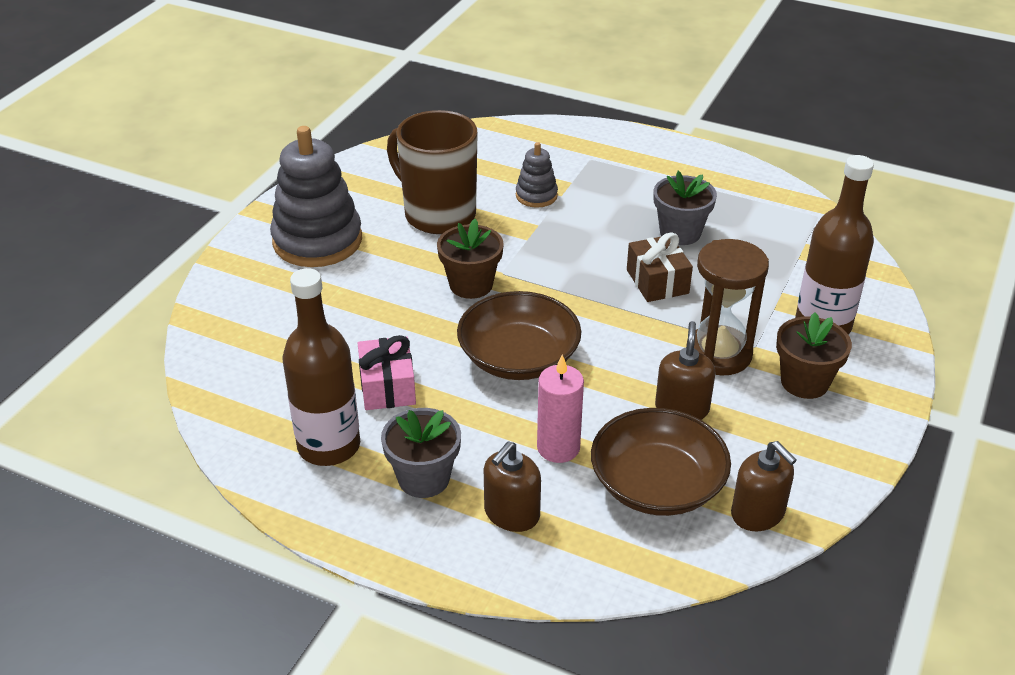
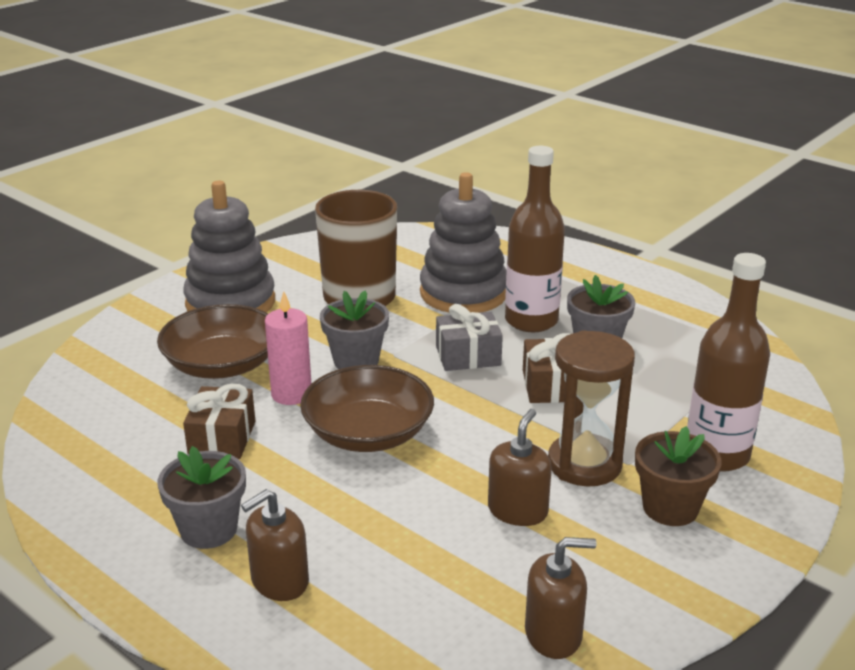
camera: 15 degrees right, 10 degrees down
brown bottle [282,268,360,466] -> brown bottle moved to [505,146,565,332]
pink gift [358,335,416,410] -> brown gift [183,383,255,459]
brown flower pot [437,219,504,299] -> grey flower pot [320,290,389,369]
grey stacking toy [516,142,558,208] -> grey stacking toy [420,172,507,313], size x2.02
pink candle [537,355,584,463] -> pink candle moved to [265,291,311,405]
brown bowl [591,408,731,516] -> brown bowl moved to [157,304,268,379]
brown soap dispenser [731,441,797,531] -> brown soap dispenser turned 75 degrees counterclockwise [525,537,597,659]
none -> grey gift [436,304,503,371]

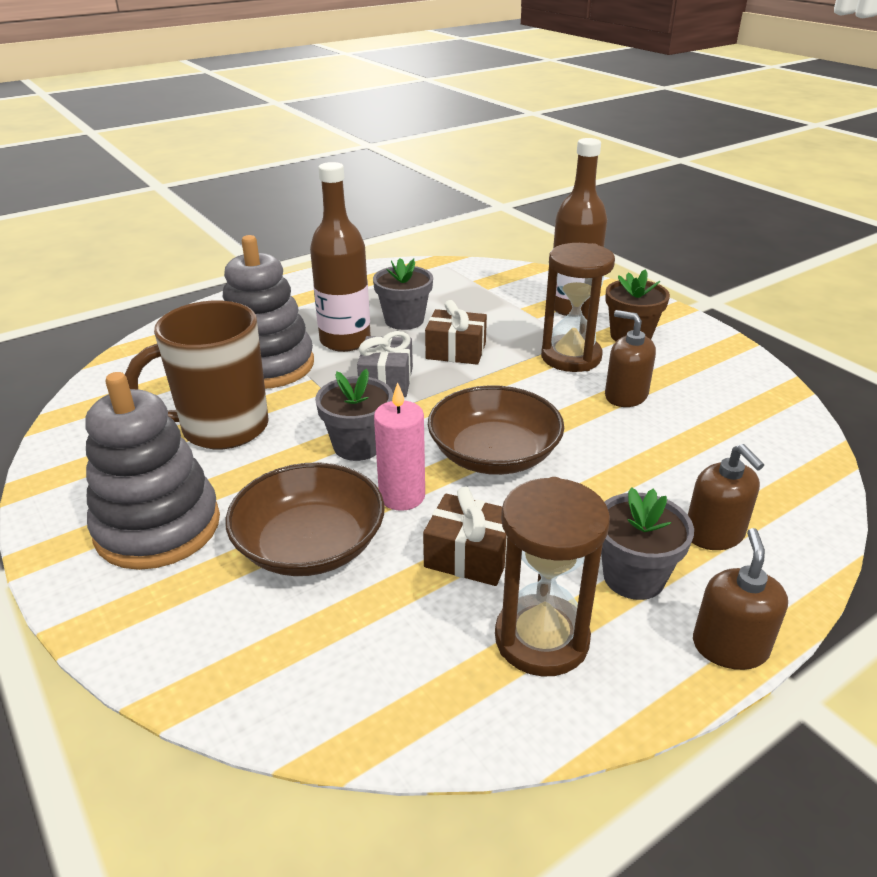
camera: 75 degrees left, 5 degrees up
brown soap dispenser [525,537,597,659] -> brown soap dispenser moved to [693,528,788,670]
none -> brown hourglass [495,477,610,677]

